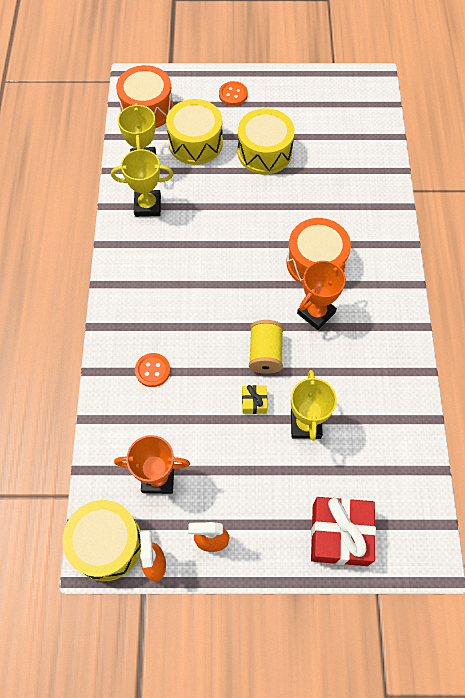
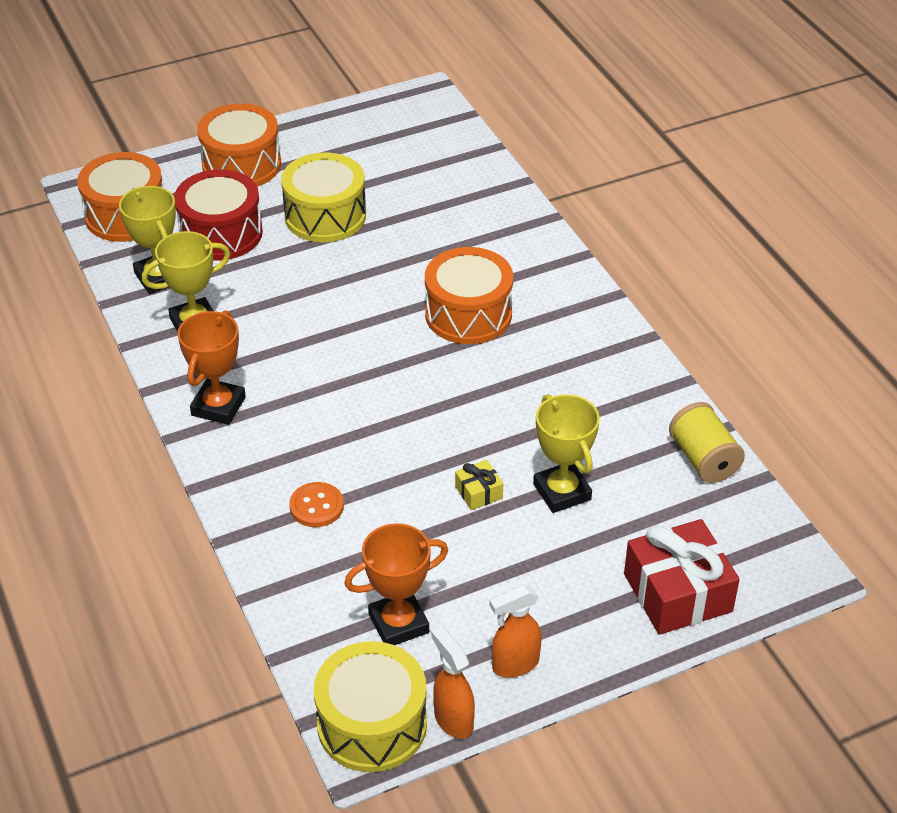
camera: 25 degrees left, 20 degrees down
yellow drum [166,99,223,165] -> red drum [174,169,263,260]
orange button [219,81,248,106] -> orange drum [197,103,281,186]
yellow spool [249,320,284,374] -> yellow spool moved to [669,402,745,483]
orange trophy [297,261,346,330] -> orange trophy moved to [177,310,246,425]

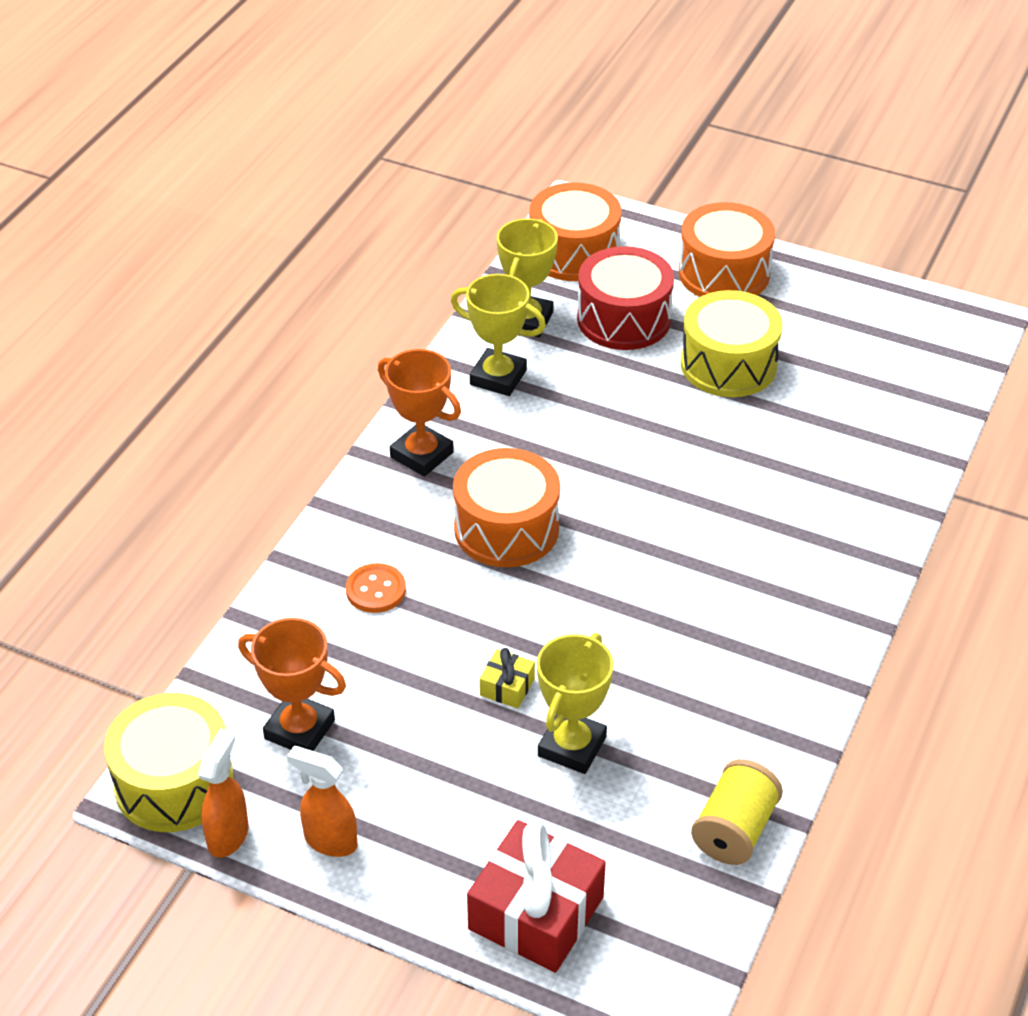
camera: 50 degrees right, 0 degrees up
orange trophy [177,310,246,425] -> orange trophy turned 60 degrees clockwise [378,349,461,477]
orange drum [425,247,513,344] -> orange drum moved to [453,448,560,567]

